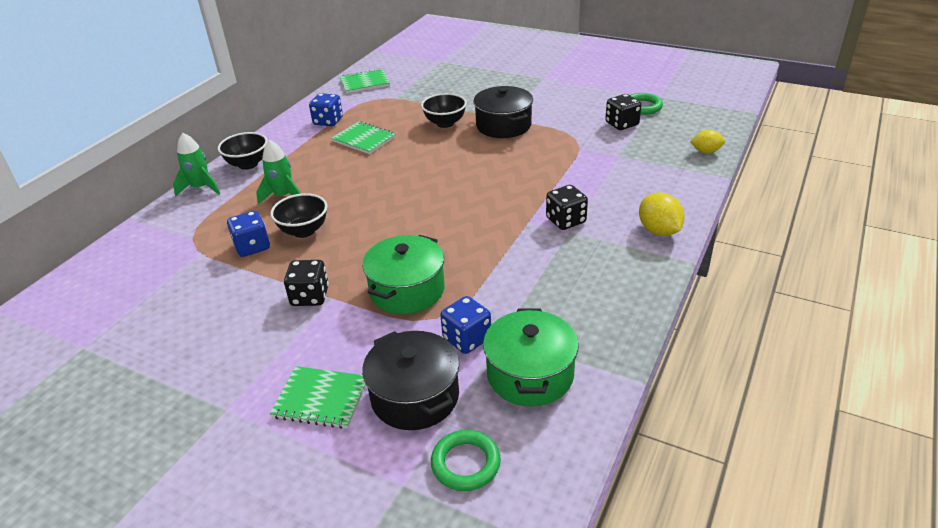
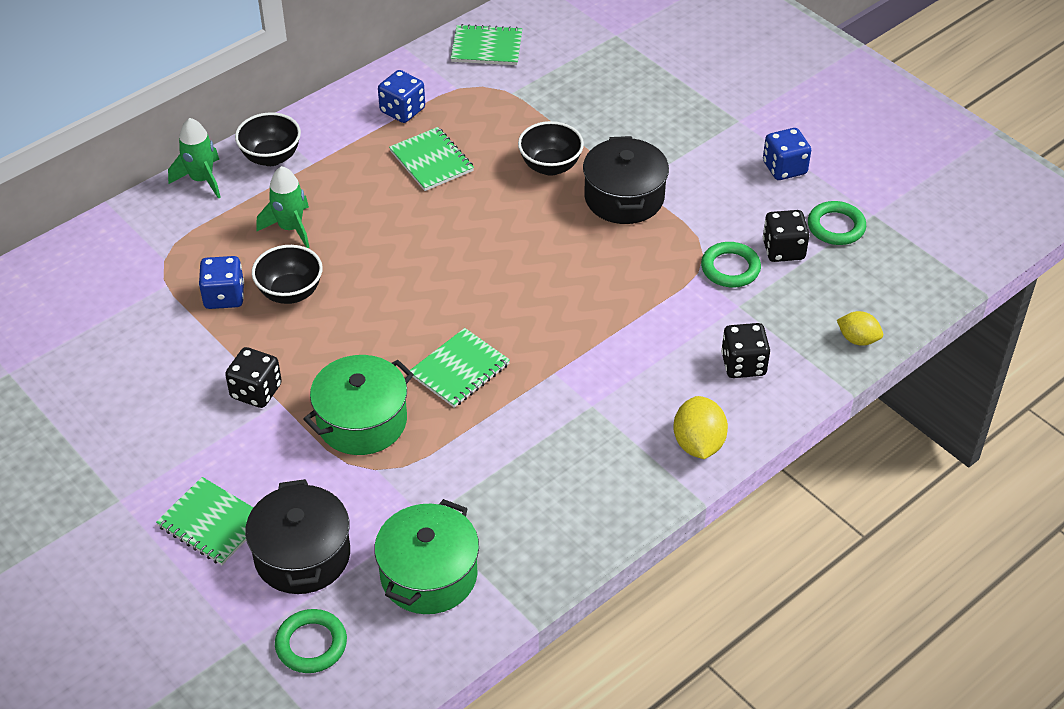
camera: 20 degrees right, 10 degrees up
blue dice [440,296,491,354] -> blue dice moved to [763,128,811,180]
black dice [546,185,588,230] -> black dice moved to [721,323,770,378]
none -> green notebook [410,328,510,408]
none -> green ring [701,242,761,288]

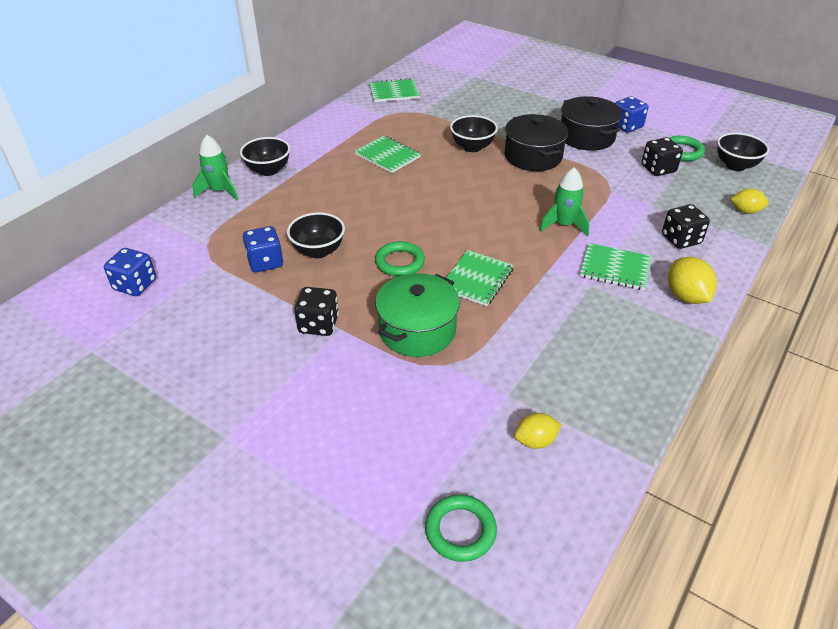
camera: 15 degrees left, 5 degrees down
green notebook [156,477,254,565] -> green notebook moved to [580,243,652,290]
black pot [245,479,350,594] -> black pot moved to [561,96,622,151]
green rocket [256,166,310,248] -> green rocket moved to [539,168,589,236]
green pot [374,499,479,614] -> yellow lemon [514,413,562,449]
blue dice [378,70,425,123] -> blue dice moved to [104,248,156,296]
green ring [701,242,761,288] -> green ring moved to [375,241,425,277]
none -> black bowl [717,132,769,171]

